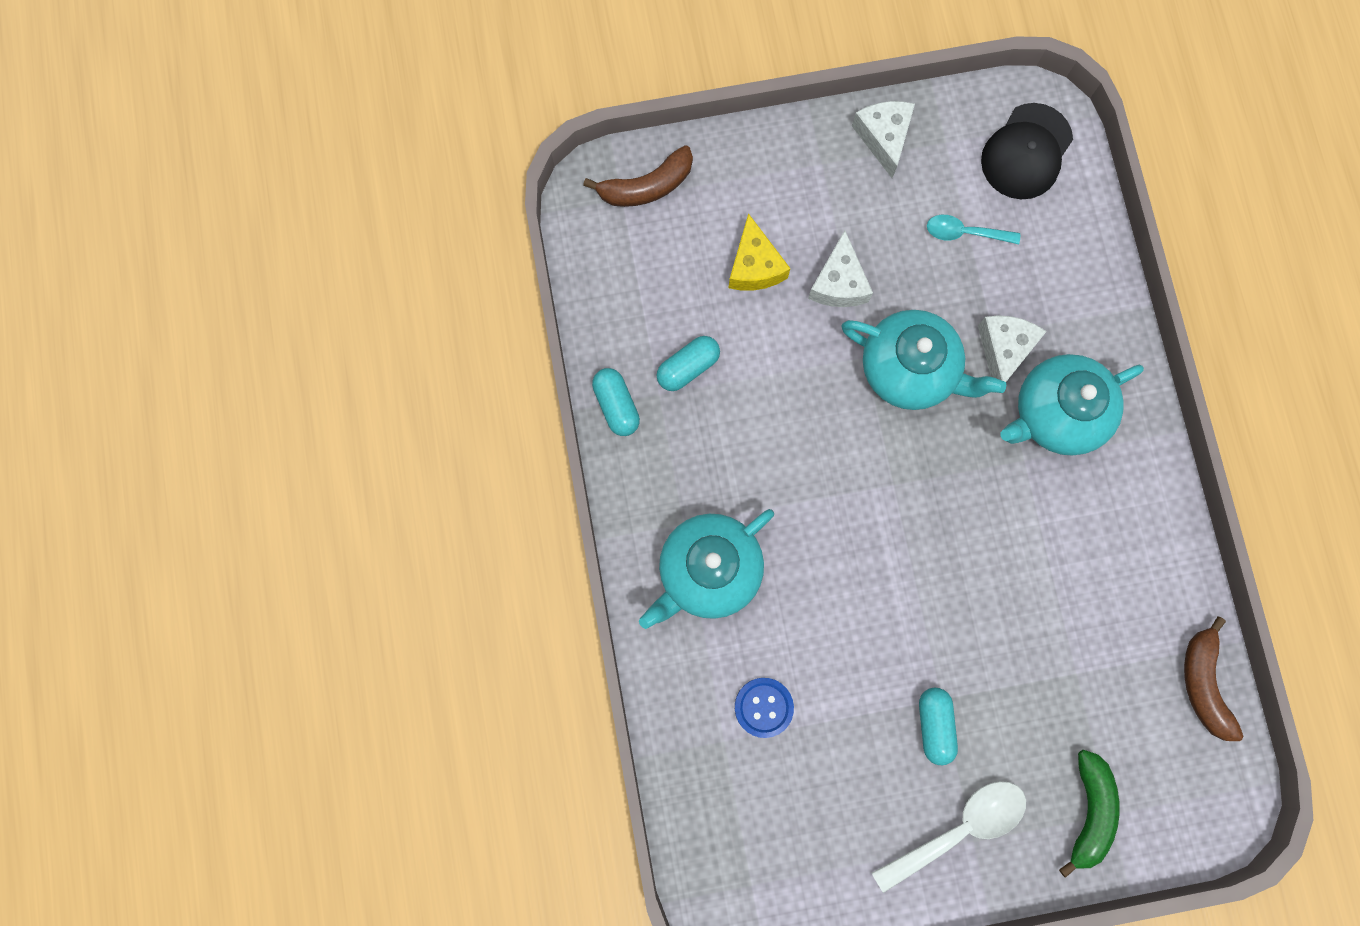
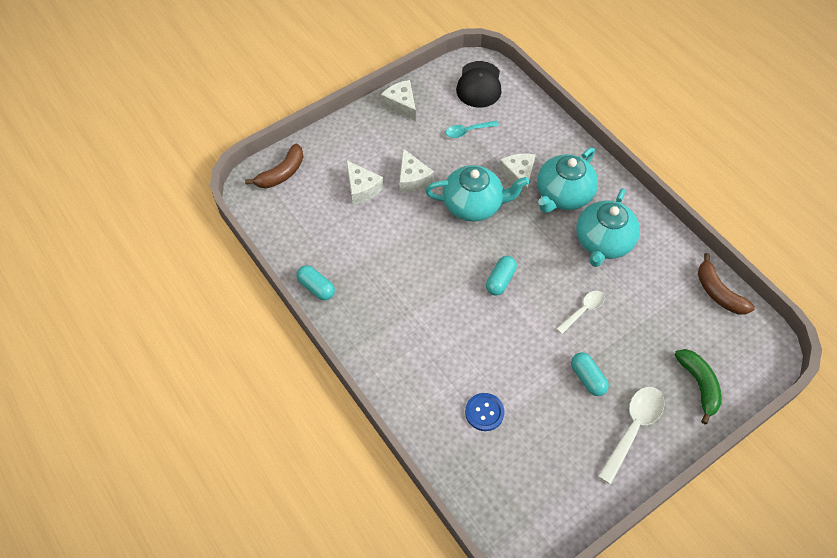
camera: 25 degrees left, 20 degrees down
turquoise teapot [639,509,774,629] -> turquoise teapot moved to [576,188,640,267]
turquoise capsule [656,336,720,391] -> turquoise capsule moved to [486,256,517,296]
yellow cheese [729,213,791,291] -> white cheese [346,160,384,205]
none -> white spoon [556,291,605,334]

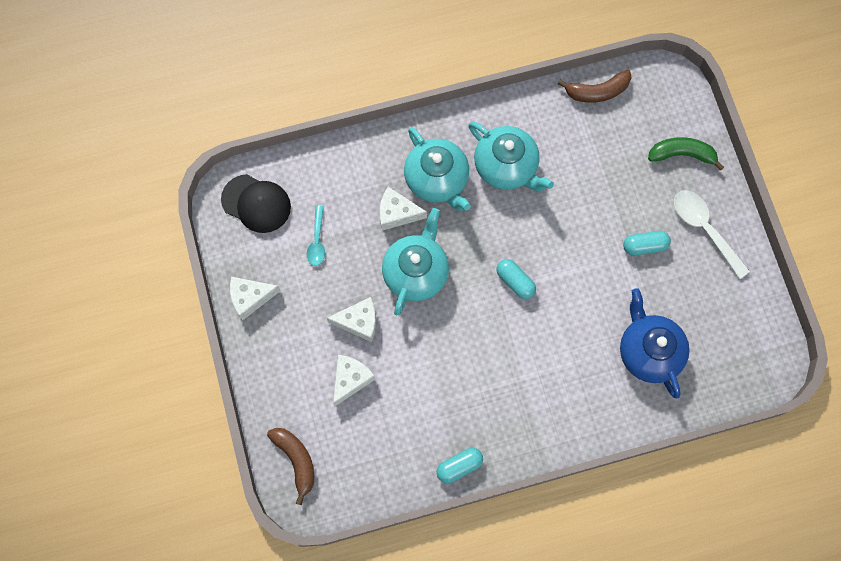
camera: 70 degrees left, 15 degrees up
white cheese [346,160,384,205] -> white cheese turned 45 degrees counterclockwise [333,355,375,406]
blue button [465,393,504,431] -> blue teapot [620,288,690,399]
white spoon [556,291,605,334] -> none

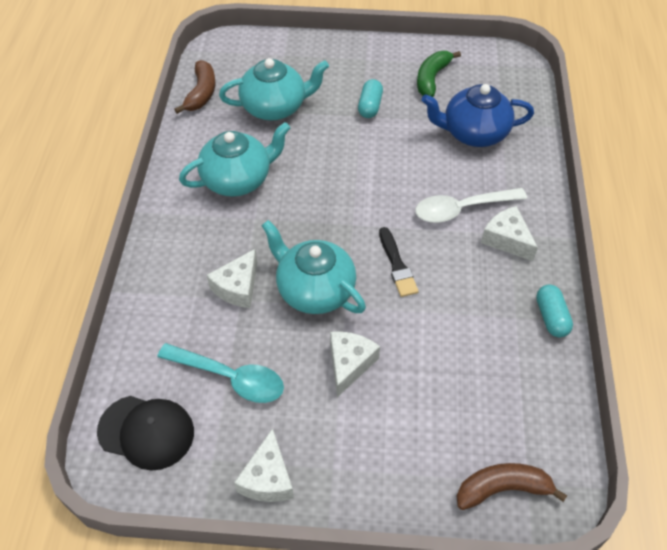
camera: 70 degrees left, 20 degrees down
black cap [221,174,291,233] -> black cap turned 60 degrees clockwise [97,396,194,471]
turquoise spoon [307,206,325,266] -> turquoise spoon [157,343,284,403], size x1.66
white cheese [333,355,375,406] -> white cheese moved to [481,206,538,261]
turquoise teapot [404,127,471,211] -> turquoise teapot moved to [219,58,329,120]
turquoise capsule [496,259,536,299] -> none
green banana [648,137,724,171] -> green banana moved to [417,51,461,97]
white spoon [674,190,750,279] -> white spoon moved to [415,188,527,223]
none -> black brush [379,227,419,297]

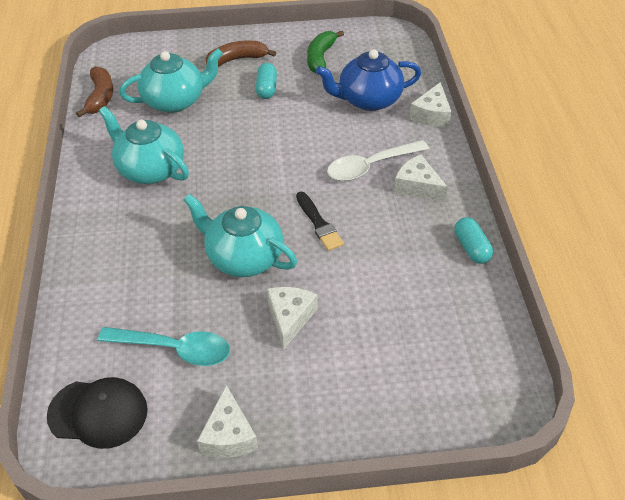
camera: 10 degrees left, 5 degrees down
turquoise teapot [179,122,291,197] -> turquoise teapot turned 105 degrees counterclockwise [99,106,189,184]
white cheese [207,248,257,308] -> white cheese moved to [409,82,452,127]
brown banana [456,463,567,510] -> brown banana moved to [206,40,276,67]

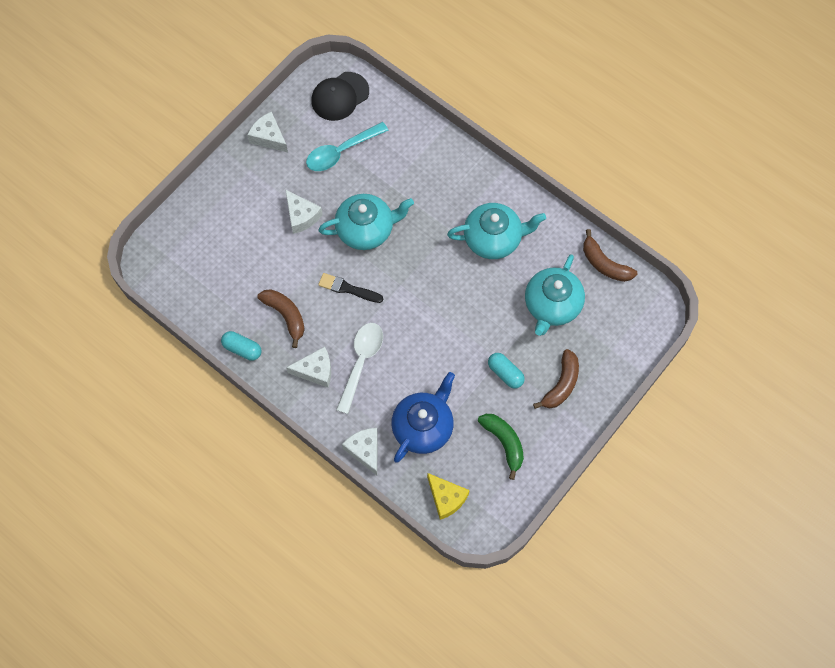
camera: 135 degrees right, 20 degrees up
none -> brown banana [257,289,305,348]
none -> yellow cheese [427,473,470,520]

